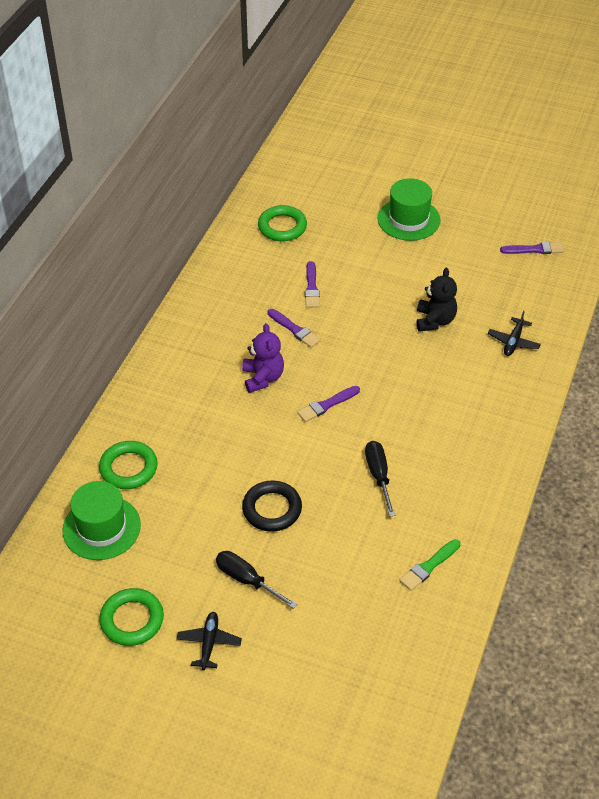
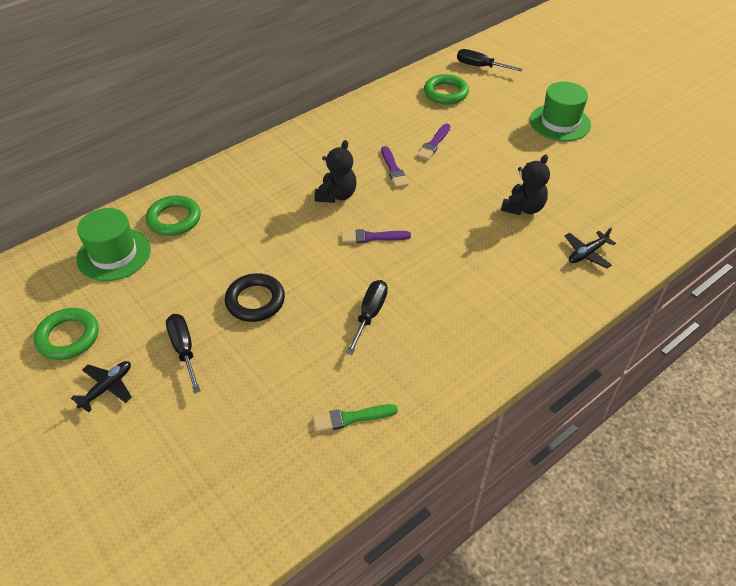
camera: 30 degrees right, 0 degrees up
purple teddy bear [242,323,284,393] -> black teddy bear [315,140,357,203]
purple brush [500,242,564,254] -> none
none -> black screwdriver [457,49,523,71]

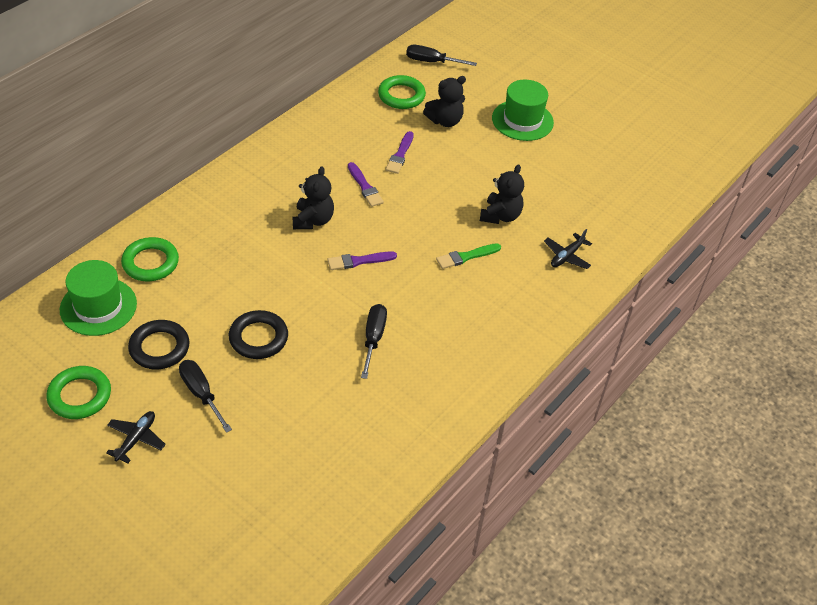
camera: 15 degrees left, 0 degrees up
green brush [312,404,398,432] -> green brush moved to [436,243,501,269]
none -> black ring [128,320,190,369]
none -> black teddy bear [423,76,466,127]

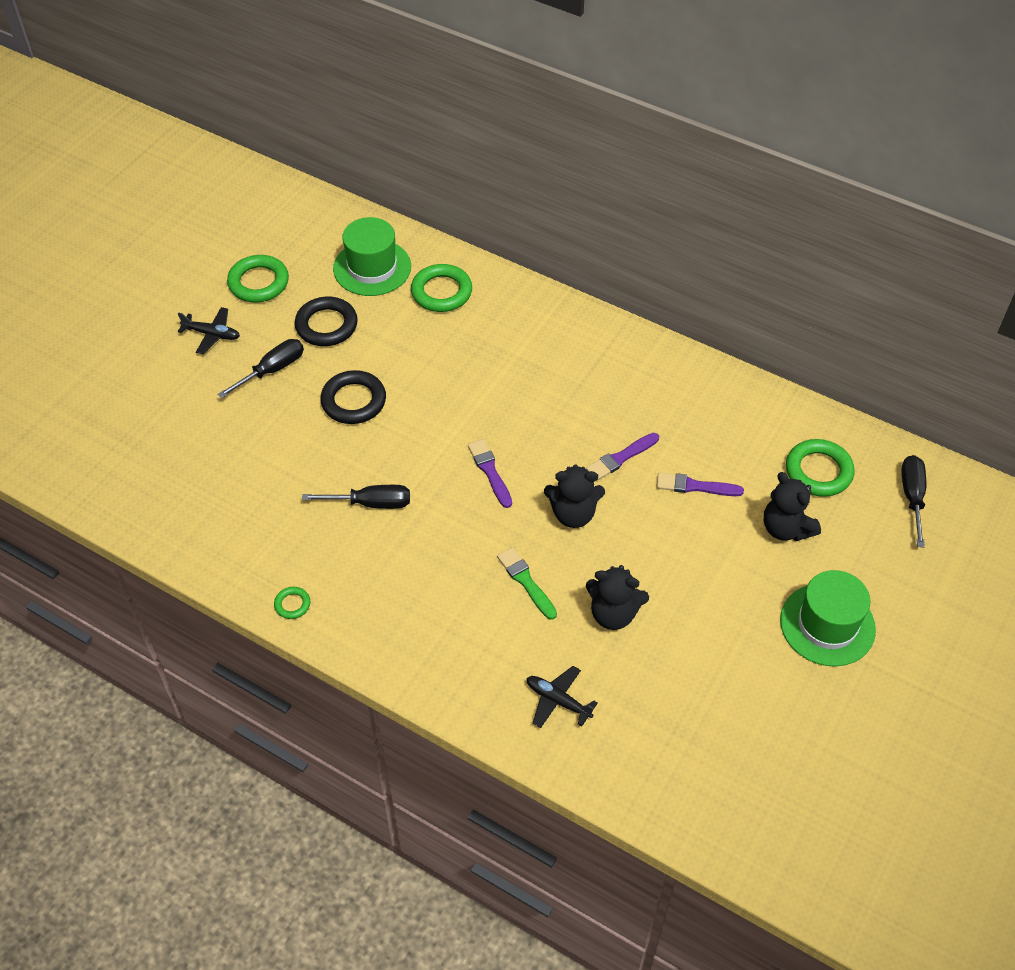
camera: 85 degrees right, 5 degrees up
black teddy bear [293,166,334,229] -> black teddy bear moved to [544,464,605,528]
none -> green ring [274,587,310,619]

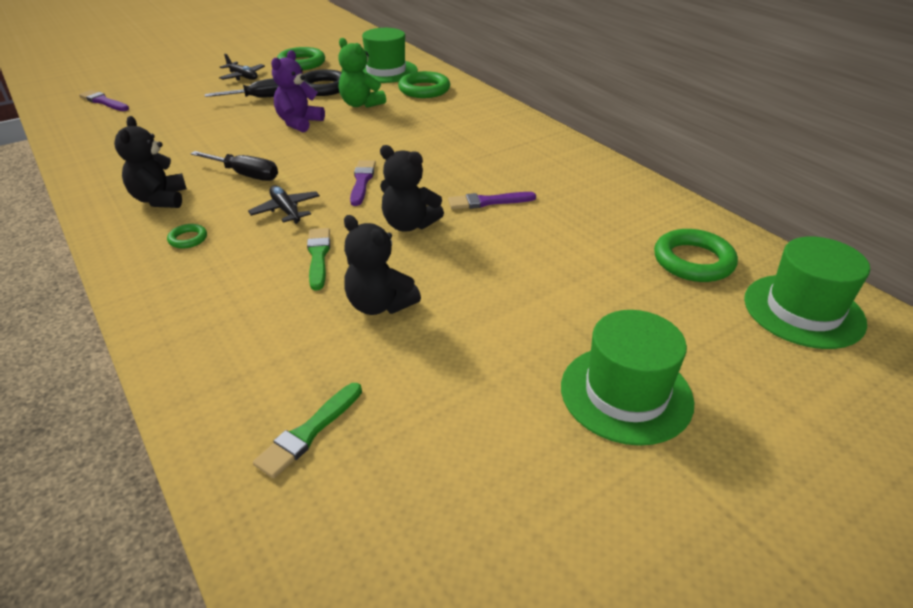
camera: 25 degrees right, 15 degrees down
green ring [274,587,310,619] -> green ring moved to [167,224,207,249]
black ring [320,370,386,424] -> purple teddy bear [271,50,325,132]
black plane [527,666,598,728] -> black plane moved to [248,185,320,224]
purple brush [657,472,744,496] -> purple brush moved to [79,90,129,111]
black teddy bear [764,472,821,541] -> black teddy bear moved to [114,116,187,208]
black screwdriver [901,455,926,547] -> green hat [744,237,870,349]
none -> green brush [253,383,362,479]
none -> green teddy bear [338,38,386,108]

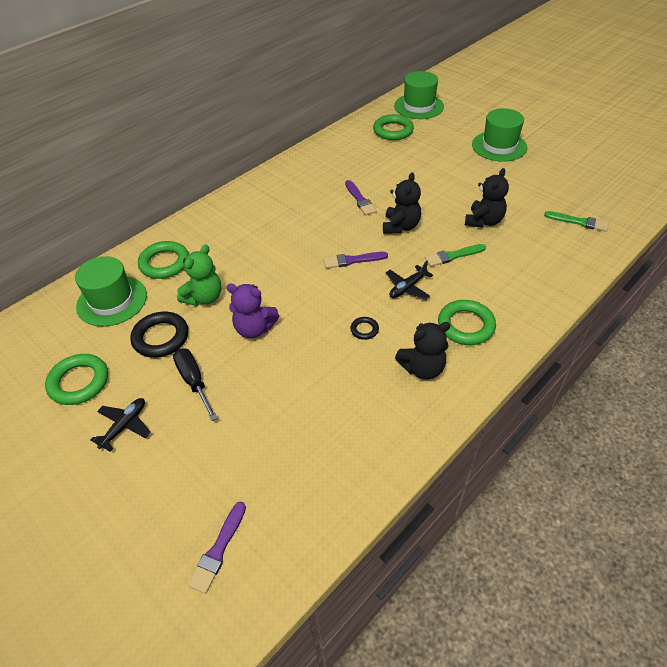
camera: 100 degrees left, 10 degrees up
green ring [167,224,207,249] -> green ring [438,300,496,345], size x2.00
black screwdriver [190,151,278,181] -> black ring [350,317,379,340]

